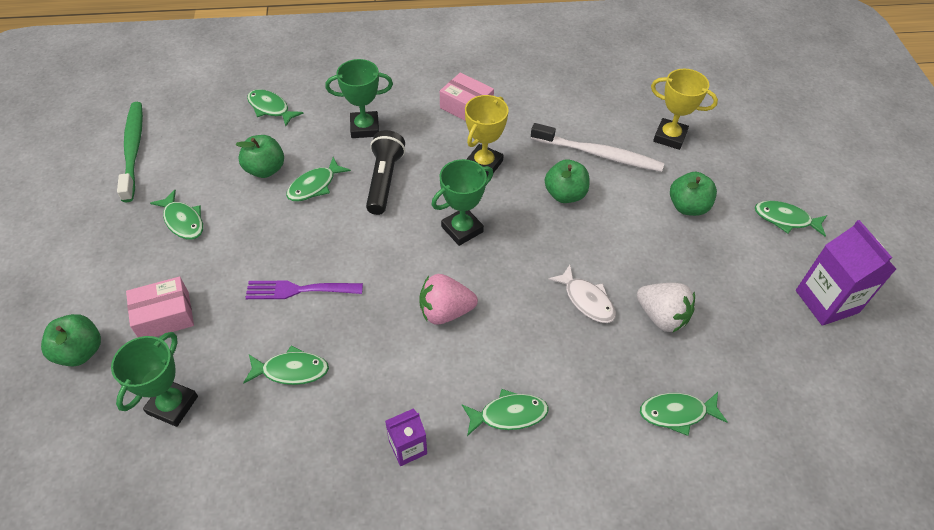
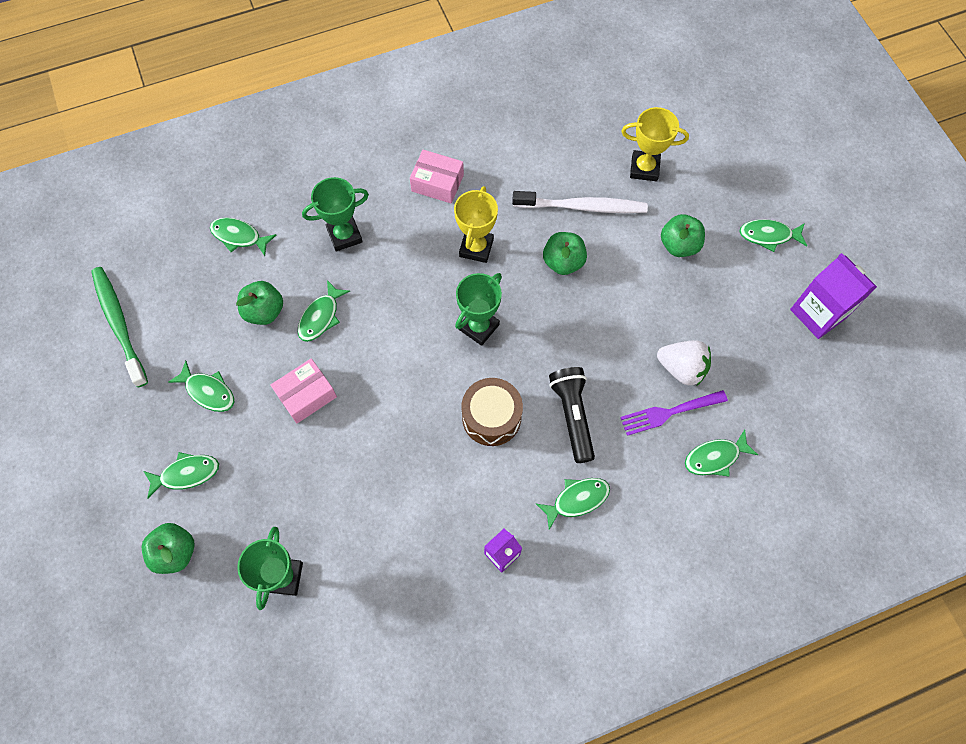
camera: 15 degrees left, 15 degrees up
pink box [126,276,194,337] -> pink box moved to [270,358,337,423]
green fish [243,345,329,385] -> green fish moved to [143,452,219,499]
purple fork [245,280,363,299] -> purple fork moved to [620,390,728,436]
black flashlight [366,130,405,215] -> black flashlight moved to [549,367,595,463]
pink strawberry [419,274,478,325] -> brown drum [461,378,523,446]
white fish [548,265,616,323] -> none

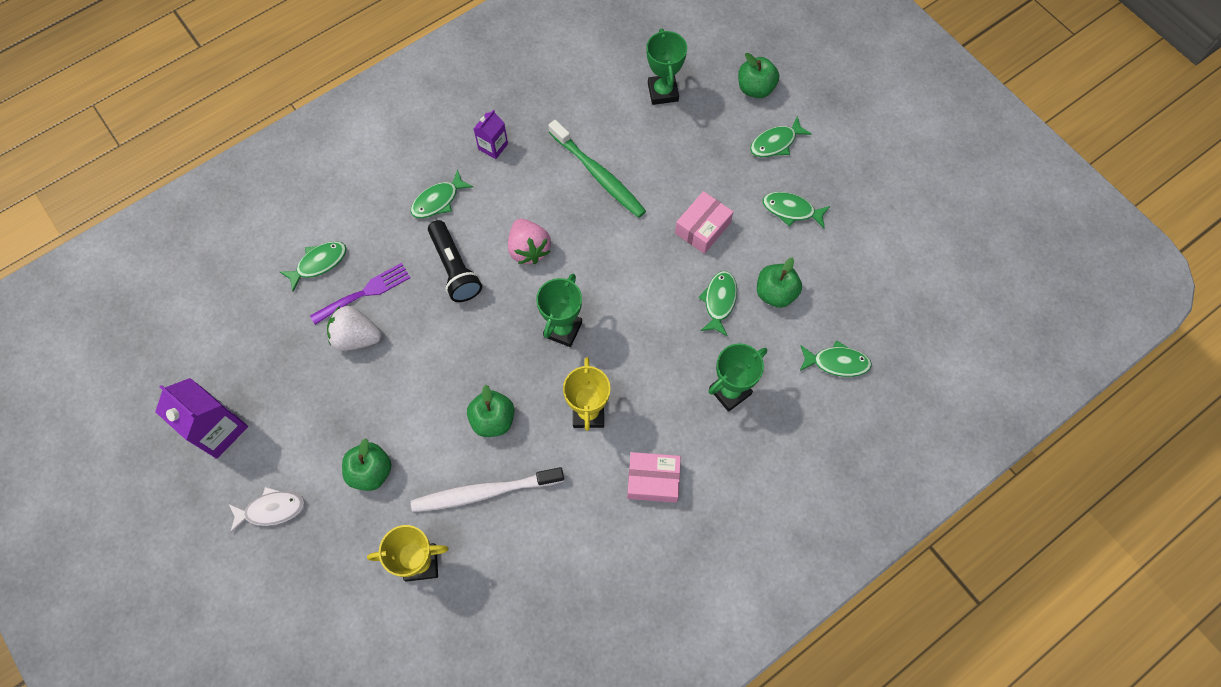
camera: 165 degrees right, 0 degrees up
green toothbrush [91,267,148,387] -> green toothbrush moved to [548,120,646,218]
brown drum [461,378,523,446] -> pink strawberry [508,218,551,264]
green fish [739,219,807,252] -> white fish [229,487,305,533]

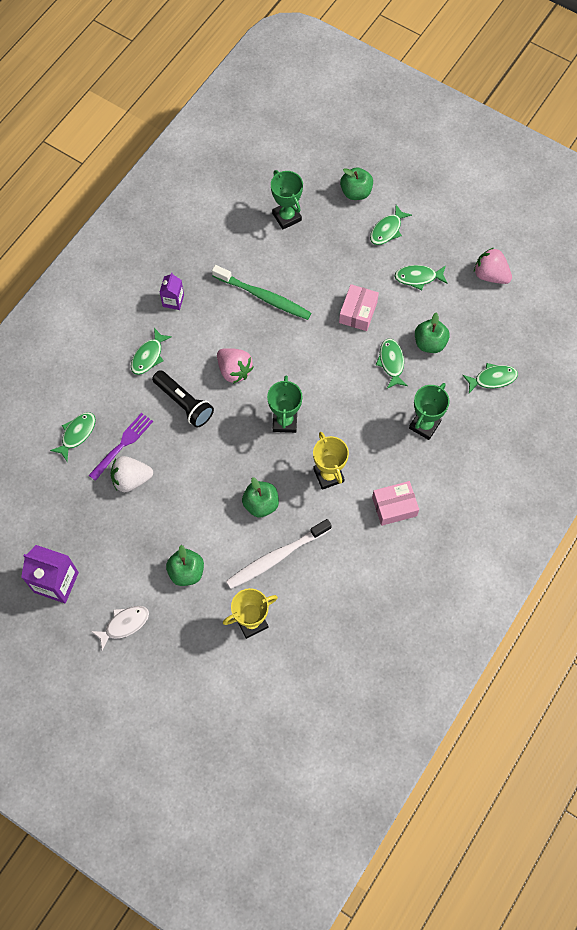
camera: 20 degrees left, 0 degrees up
none -> pink strawberry [474,248,512,284]

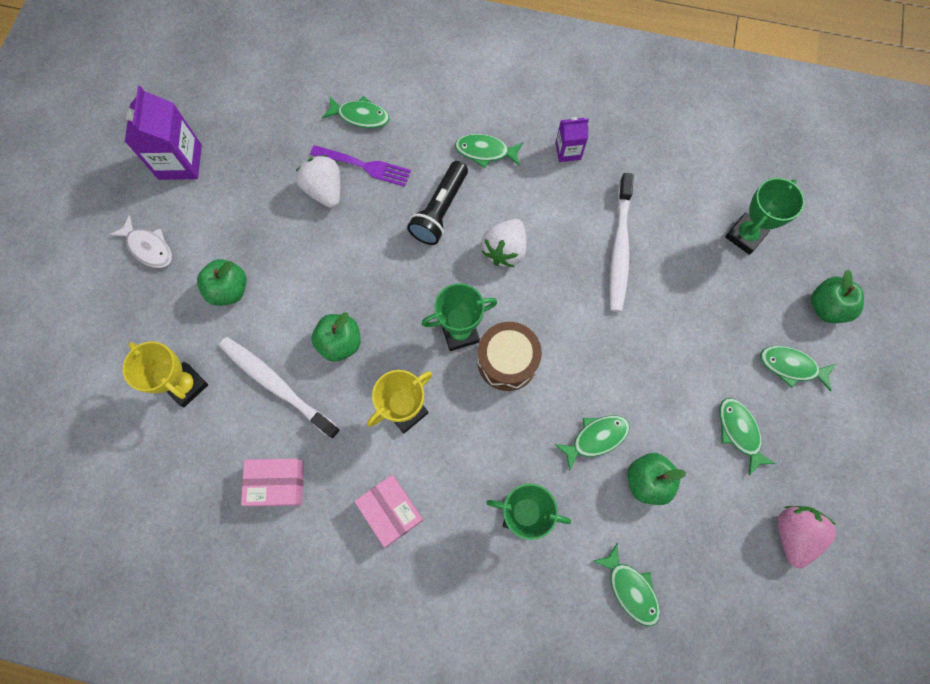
camera: 70 degrees right, 5 degrees up
green toothbrush [212,265,311,320] -> white toothbrush [609,173,634,312]
pink strawberry [217,348,254,384] -> white strawberry [482,219,527,267]
pink box [339,284,379,331] -> pink box moved to [241,458,304,507]
none -> brown drum [477,322,542,391]

